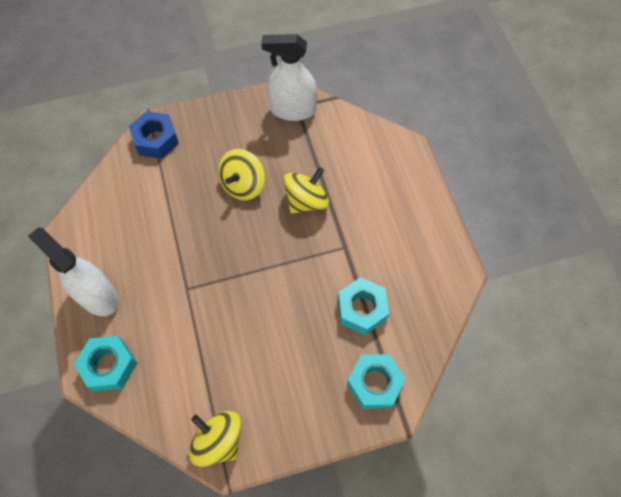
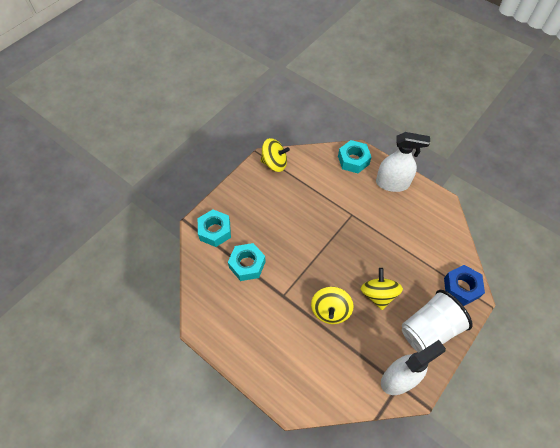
camera: 145 degrees right, 5 degrees down
none -> white cup [402,290,473,352]

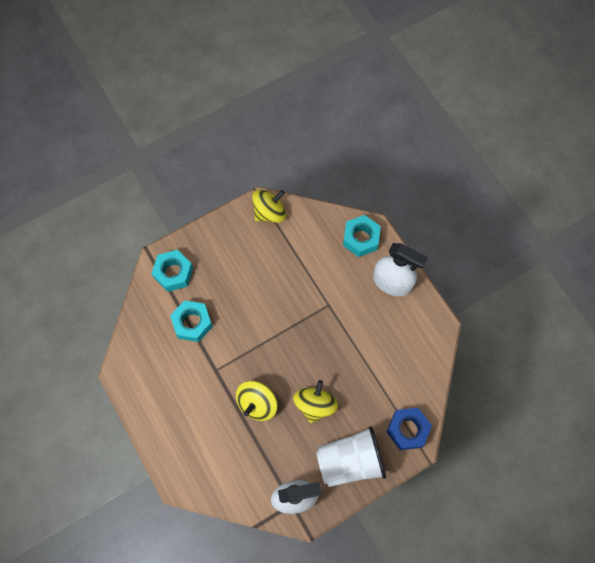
camera: 20 degrees right, 10 degrees up
yellow spinning top [260,138,290,172] -> yellow spinning top turned 60 degrees counterclockwise [252,189,286,223]

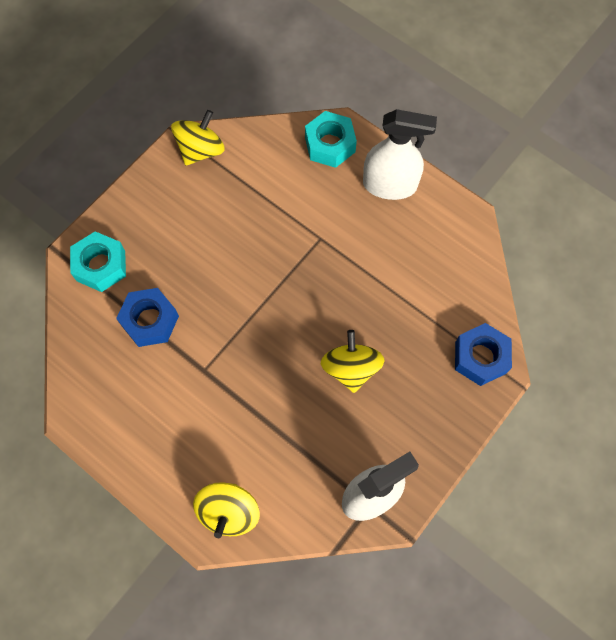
camera: 20 degrees left, 0 degrees up
turquoise nut [170,300,213,342] -> blue nut [116,288,179,347]
yellow spinning top [236,381,277,421] -> yellow spinning top moved to [193,482,260,538]
white cup [316,426,386,487] -> none

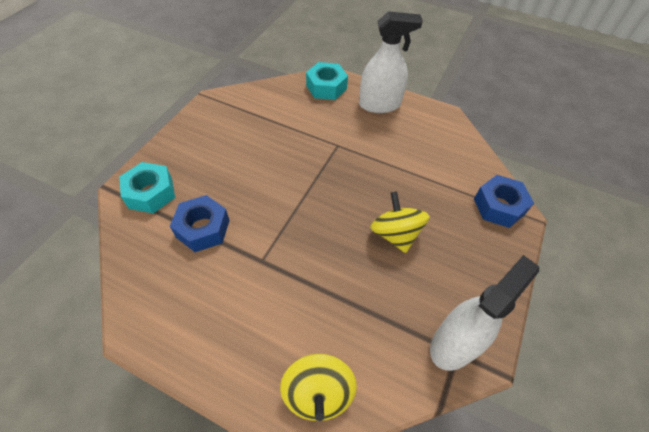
camera: 15 degrees left, 15 degrees down
yellow spinning top [171,110,225,166] -> none

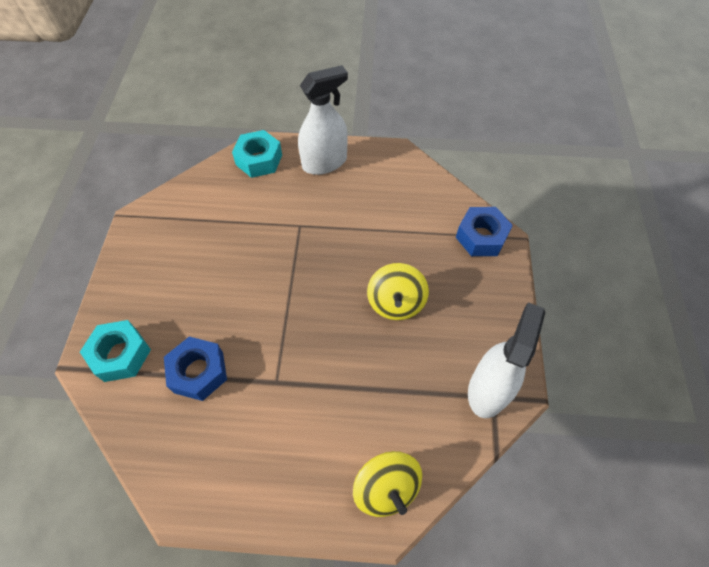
camera: 20 degrees left, 5 degrees up
yellow spinning top [370,191,430,253] -> yellow spinning top turned 135 degrees counterclockwise [367,263,429,320]

